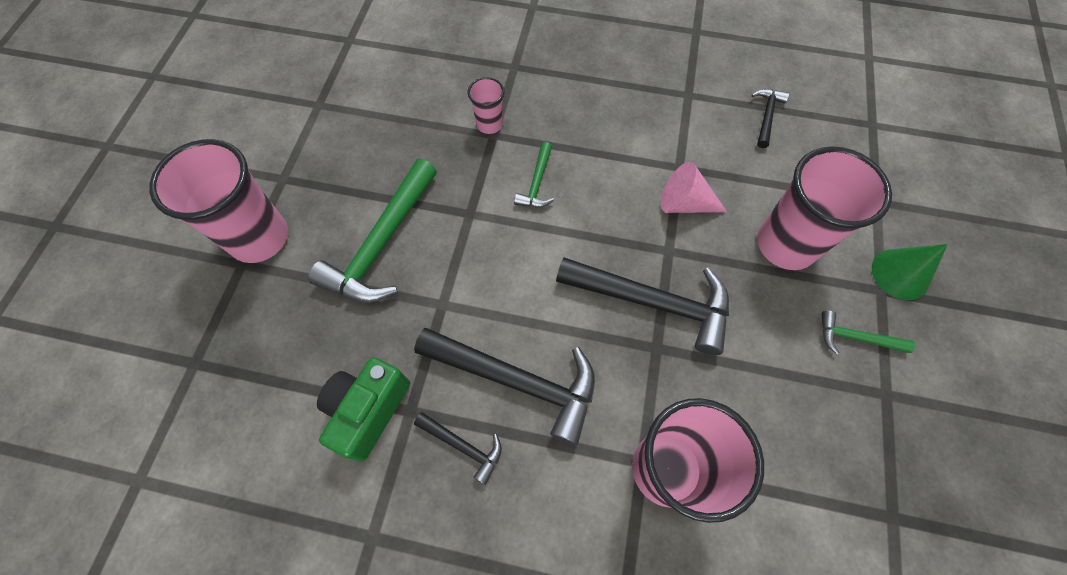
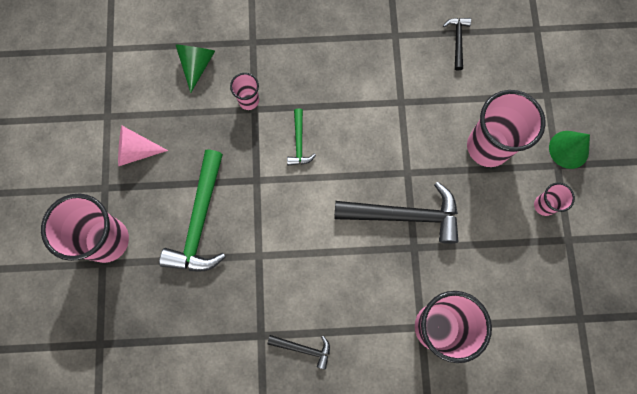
camera: 15 degrees left, 10 degrees up
green camera [317,357,410,462] -> none
black hammer [414,328,595,446] -> none
pink cone [661,162,727,213] -> pink cone moved to [118,126,168,166]
green hammer [822,311,915,354] -> pink cup [534,183,575,216]
none -> green cone [175,44,215,93]

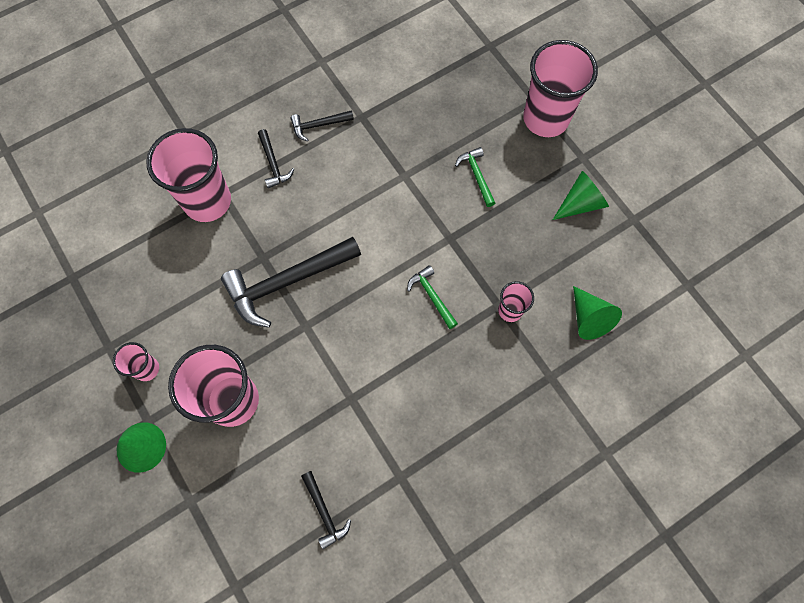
camera: 150 degrees right, 5 degrees down
pink cone [118,126,168,166] -> green cone [553,171,609,220]
green hammer [159,149,226,271] -> green hammer [455,147,495,207], size x0.49
none -> black hammer [258,129,294,188]

